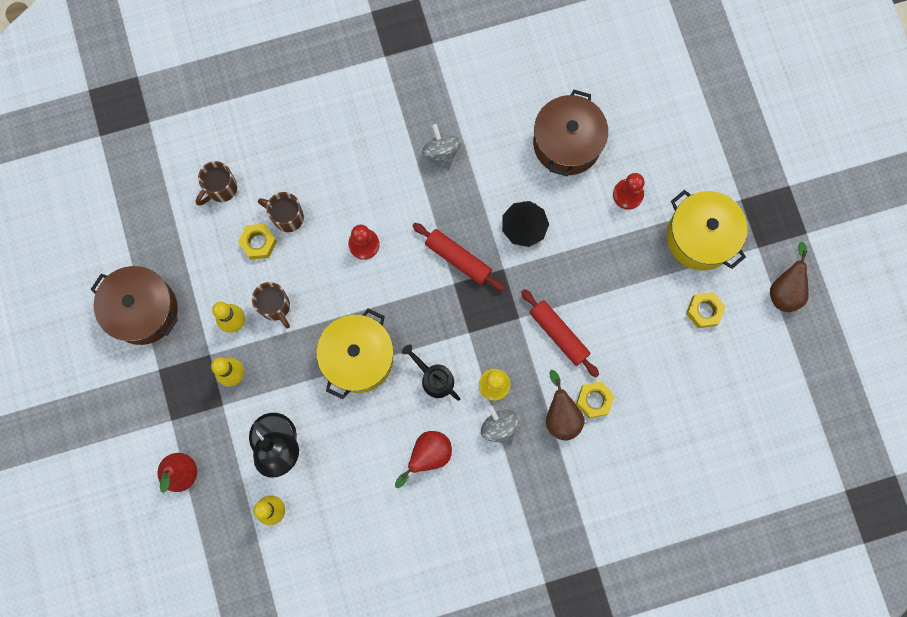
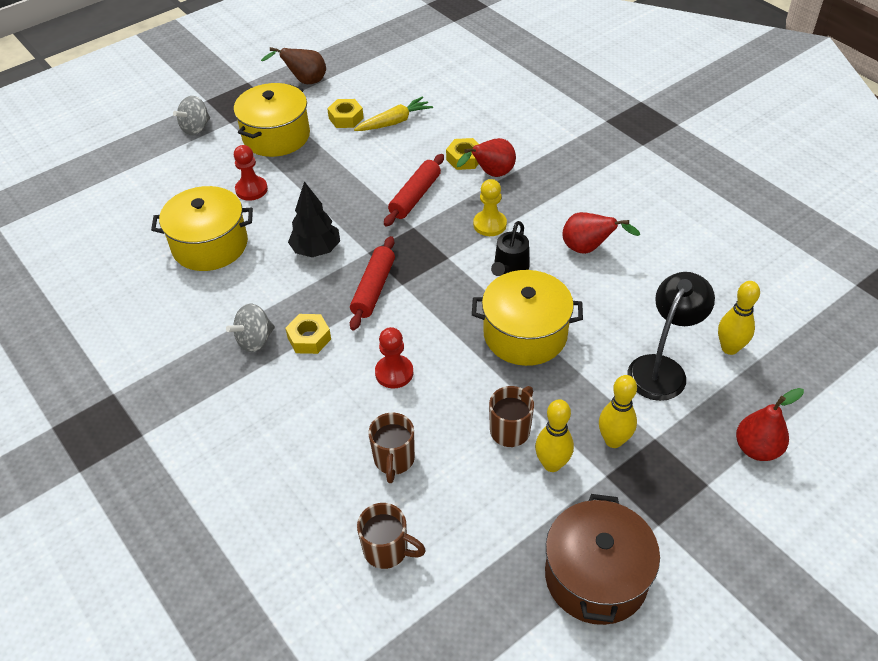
camera: 110 degrees left, 30 degrees down
yellow nut [238,224,277,260] -> yellow nut moved to [285,314,331,354]
grey spinning top [481,405,519,445] -> grey spinning top moved to [173,96,210,135]
brown pot [533,90,608,176] -> yellow pot [151,186,253,271]
brown pear [546,370,585,441] -> red pear [457,138,516,177]
none -> yellow carrot [354,97,433,131]

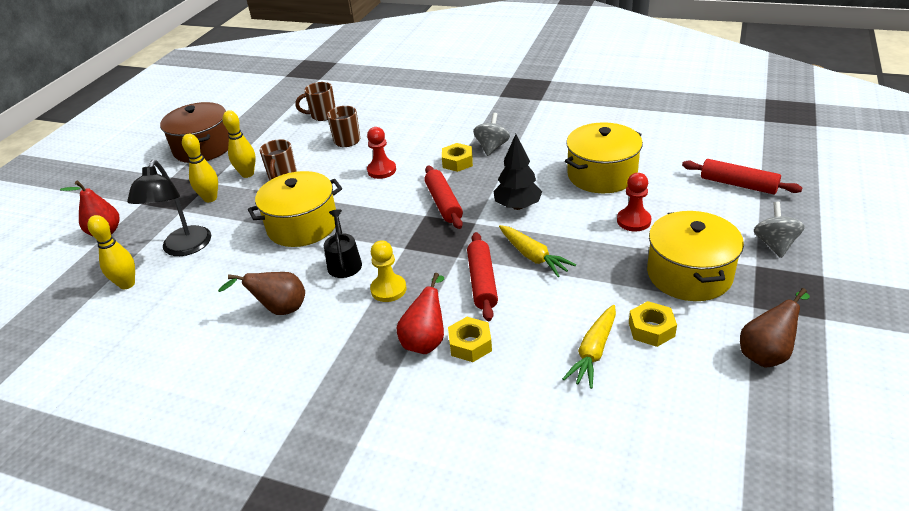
camera: 150 degrees right, 10 degrees down
red pear [562,212,640,254] -> brown pear [218,272,305,315]
none -> yellow carrot [499,225,576,277]
none -> red rolling pin [682,159,802,194]

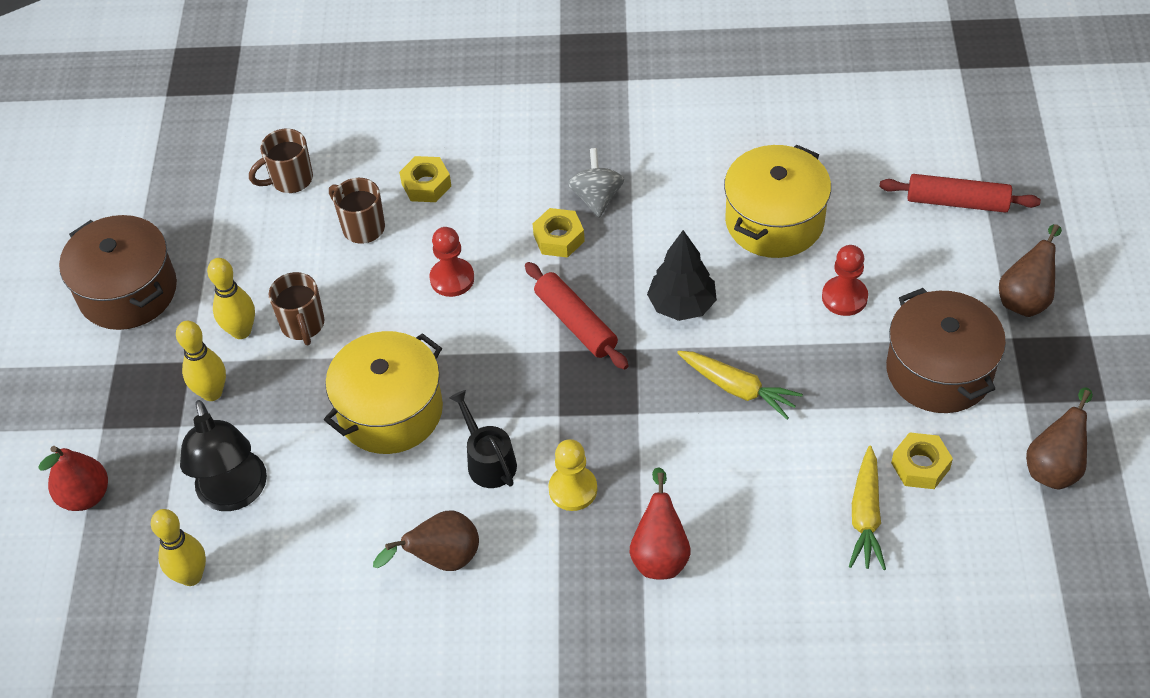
camera: 20 degrees left, 15 degrees up
yellow nut [448,317,492,362] -> yellow nut moved to [399,156,451,202]
red rolling pin [467,232,498,321] -> none
yellow pot [647,211,744,301] -> brown pot [886,288,1006,413]
grey spinning top [754,202,805,258] -> brown pear [999,224,1062,317]

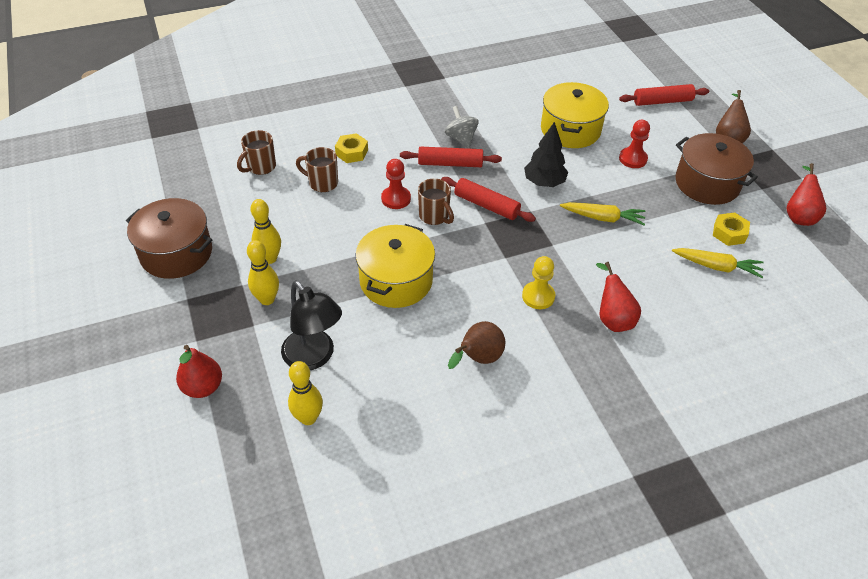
camera: 25 degrees left, 5 degrees down
brown mug [268,272,325,346] -> brown mug moved to [418,179,454,225]
black watering can [449,390,517,488] -> none
yellow nut [533,208,585,258] -> red rolling pin [400,147,502,167]
yellow carrot [849,446,886,570] -> yellow carrot turned 60 degrees counterclockwise [672,248,764,278]
brown pear [1026,387,1093,490] -> red pear [786,163,826,226]

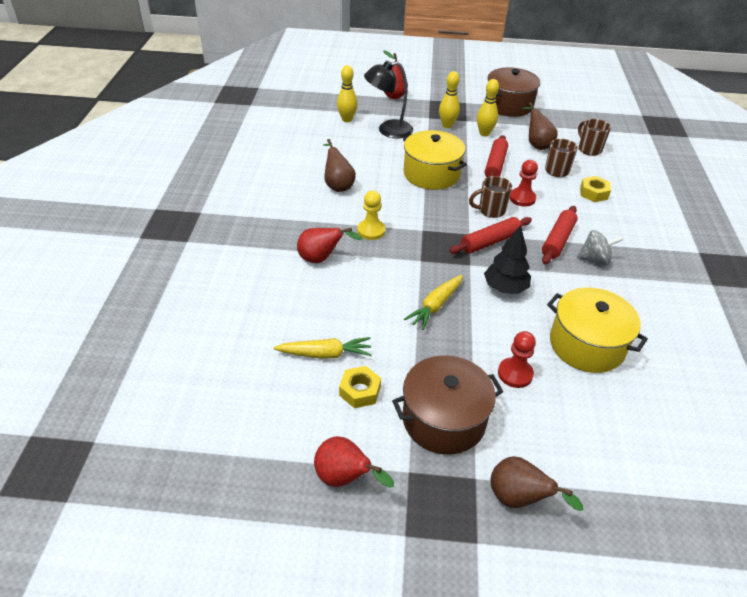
camera: 115 degrees right, 5 degrees down
red rolling pin [619,84,709,106] -> red rolling pin moved to [485,135,508,177]
yellow carrot [672,248,764,278] -> yellow carrot turned 135 degrees counterclockwise [274,337,372,359]
none -> brown pear [522,102,558,150]

